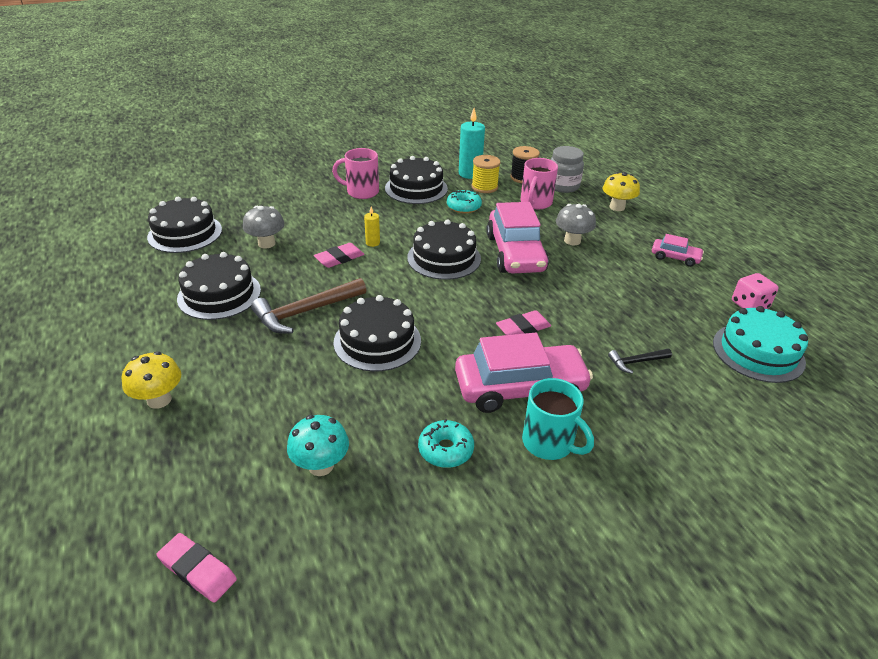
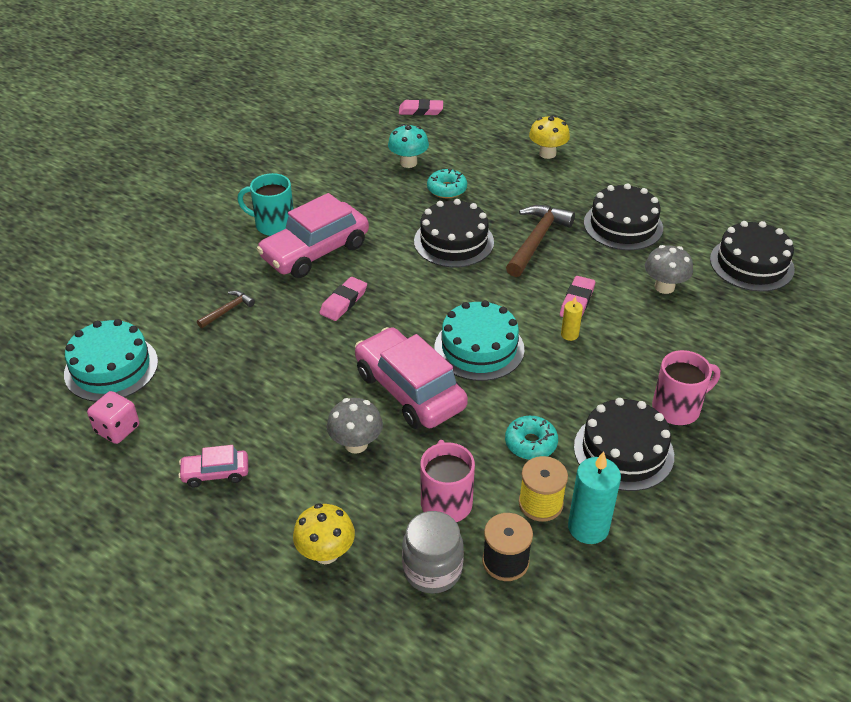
camera: 150 degrees right, 5 degrees up
black cake [407,219,481,280] -> turquoise cake [435,300,524,381]
turquoise donut [418,419,474,468] -> turquoise donut moved to [427,169,467,198]
black hammer [608,349,672,374] -> brown hammer [197,291,255,328]

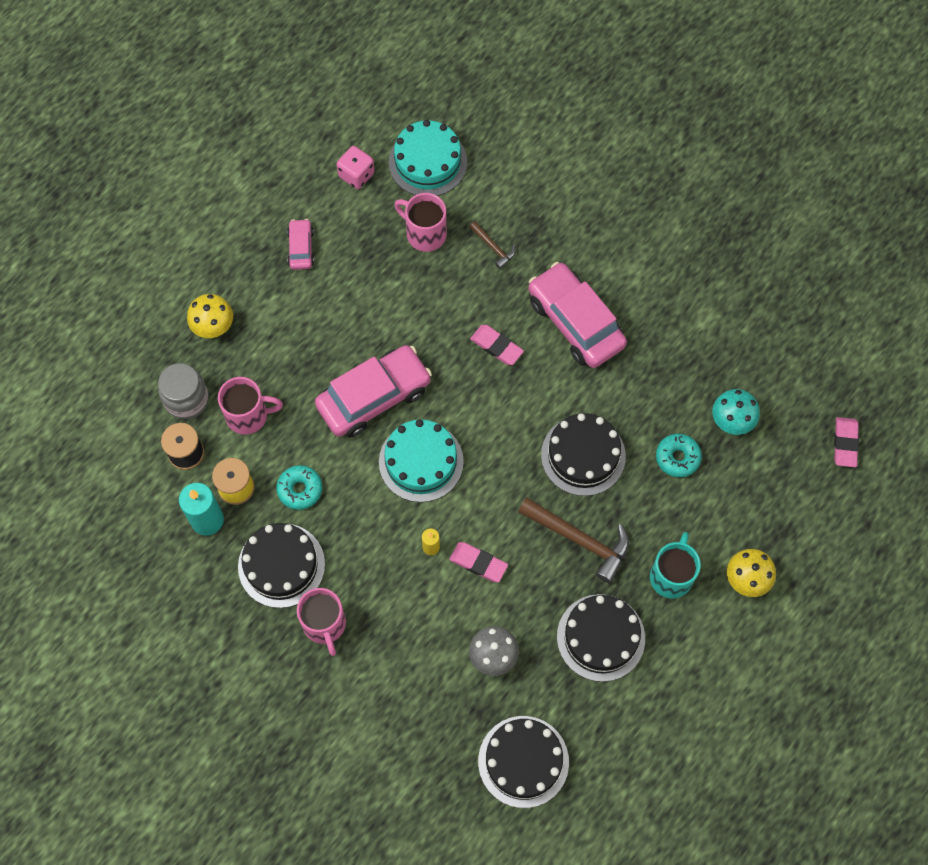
camera: 95 degrees right, 25 degrees up
turquoise mug [237,173,294,236] -> turquoise mug moved to [650,532,701,599]
grey mushroom [327,398,383,454] -> none
none -> pink mug [394,193,447,252]

